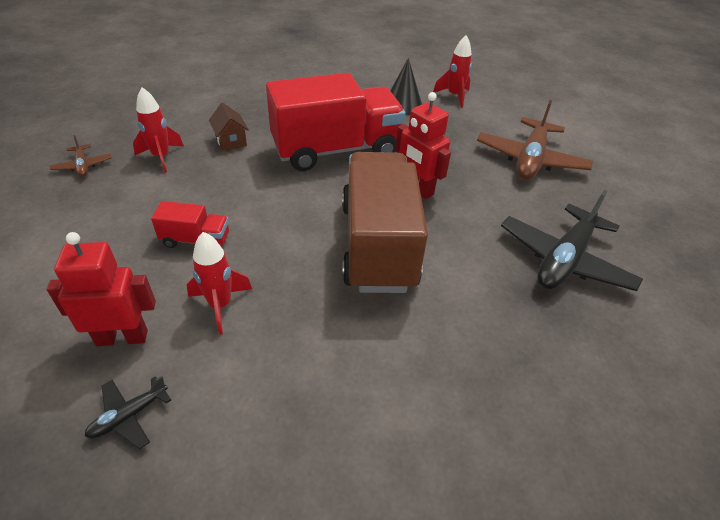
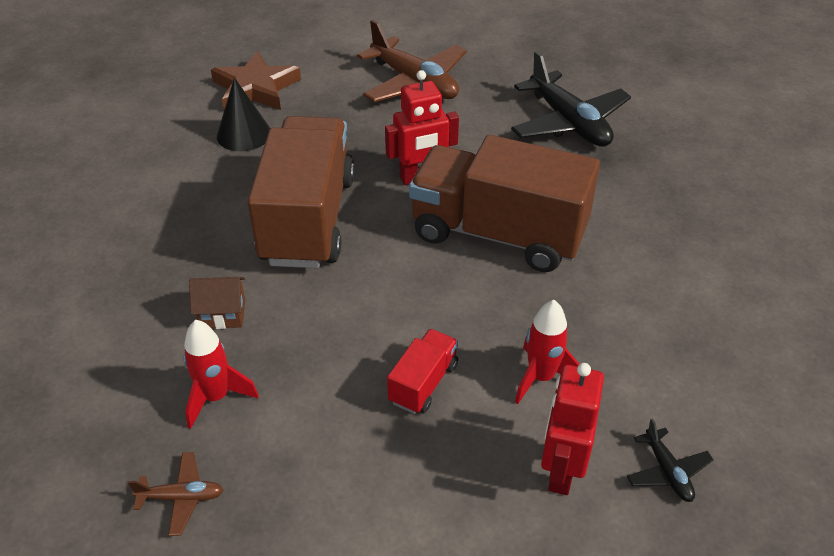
camera: 65 degrees left, 0 degrees up
red truck [266,73,405,171] -> brown truck [247,116,355,268]
red rocket [433,35,472,108] -> brown star [211,51,301,110]

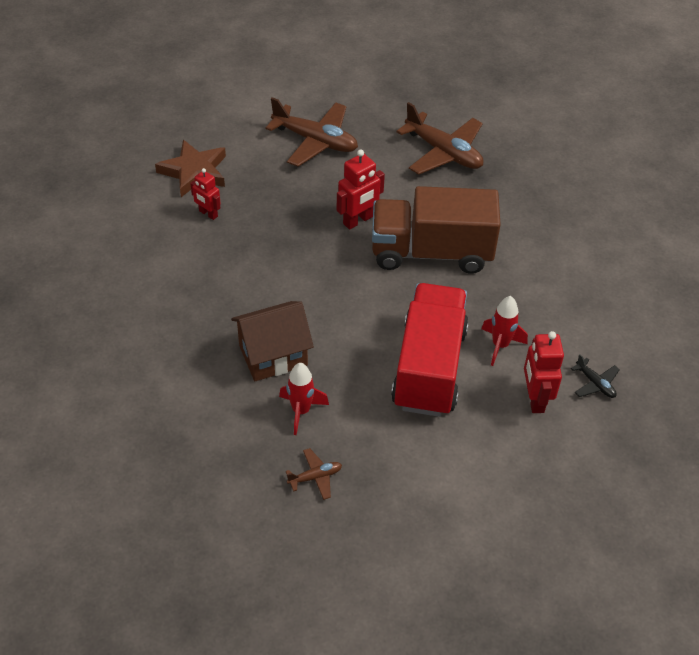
camera: 20 degrees left, 5 degrees up
brown house [189,277,245,329] -> brown house [231,301,314,381], size x1.85
black cone [217,78,270,151] -> red robot [190,168,221,220]
brown truck [247,116,355,268] -> none
red truck [387,329,458,414] -> red truck [391,283,469,417], size x2.31
black plane [511,51,631,147] -> brown plane [396,102,483,174]

